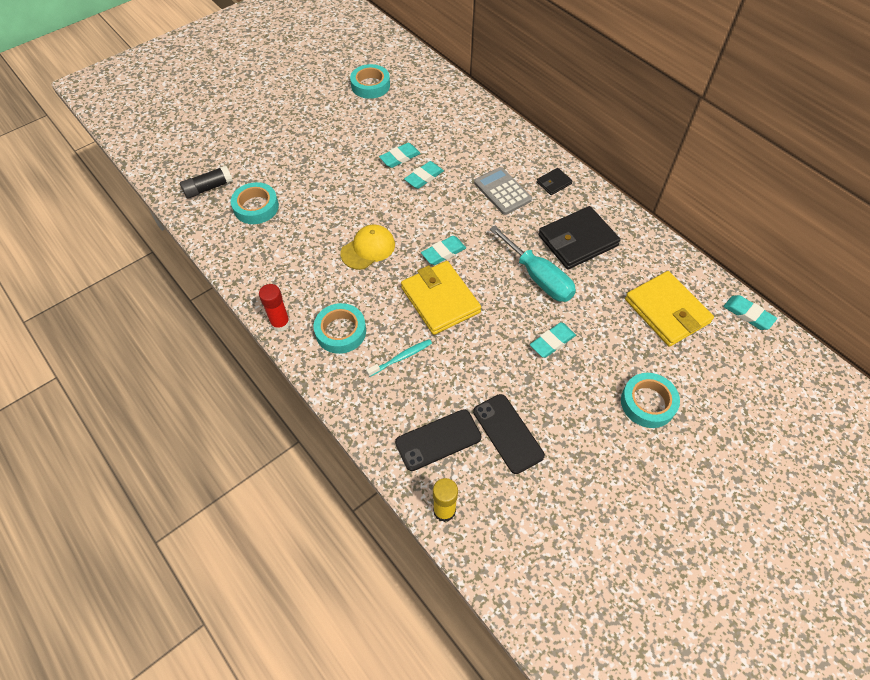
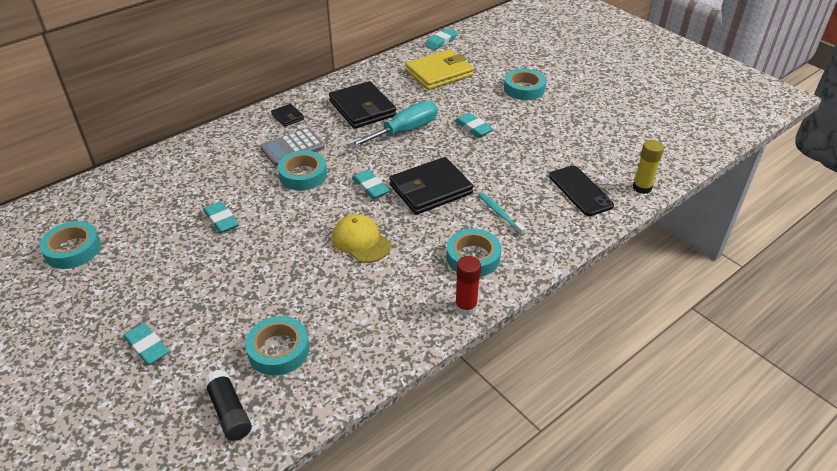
camera: 90 degrees left, 15 degrees down
yellow wallet [401,261,481,335] -> black wallet [389,157,473,215]
turquoise eraser [404,161,444,189] -> turquoise eraser moved to [123,323,169,365]
black phone [473,394,545,474] -> none
none -> turquoise tape [278,151,327,190]

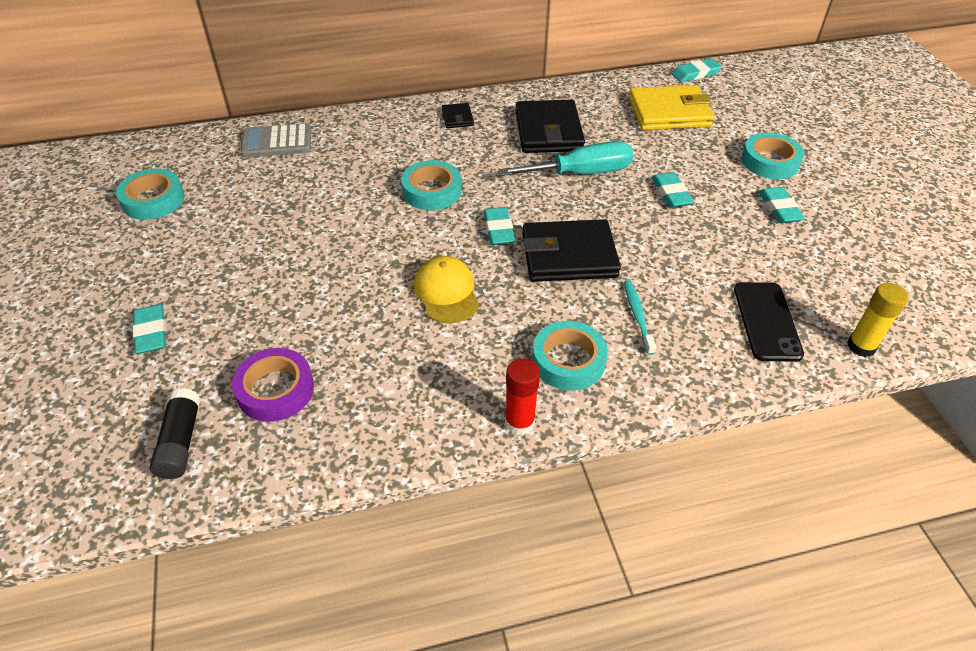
camera: 25 degrees right, 5 degrees up
turquoise eraser [203,201,239,233] -> turquoise eraser moved to [759,187,805,223]
turquoise tape [245,316,309,376] -> purple tape [232,348,314,422]
grey calculator [260,128,325,166] -> grey calculator moved to [240,123,311,158]

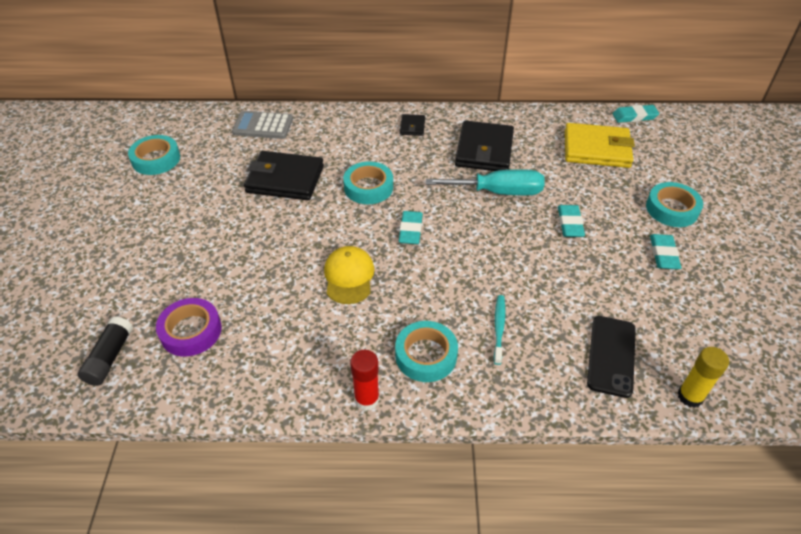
camera: 15 degrees right, 0 degrees up
turquoise eraser [133,304,166,354] -> none
black wallet [522,219,621,282] -> black wallet moved to [244,151,324,200]

